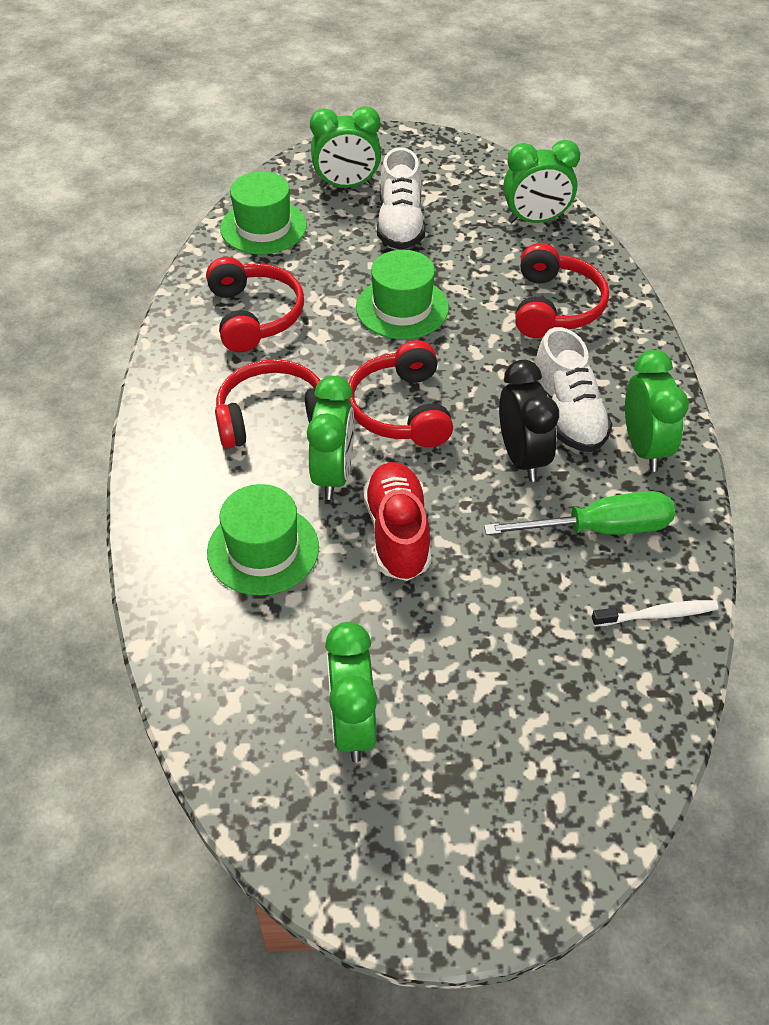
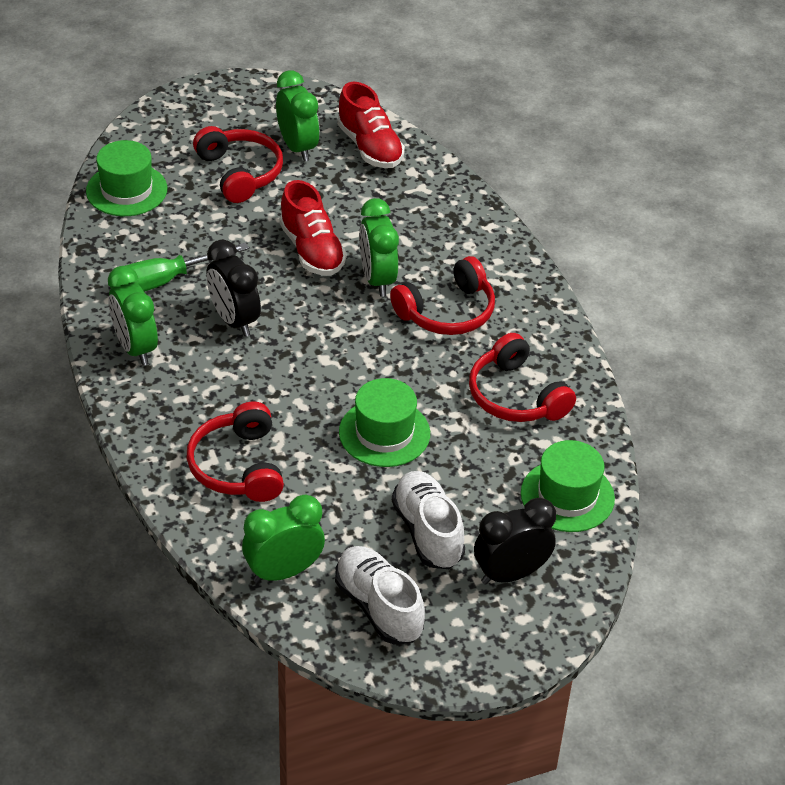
camera: 160 degrees right, 5 degrees down
green hat [207,484,319,596] -> green hat moved to [86,140,167,216]
green clock [310,106,381,188] -> black clock [474,498,556,585]
red headphones [347,340,453,447] -> red headphones moved to [193,126,283,203]
white shoe [536,327,612,452] -> white shoe moved to [335,546,425,644]
white toothbrush [592,600,719,627] -> none
none -> red shoe [337,82,405,168]

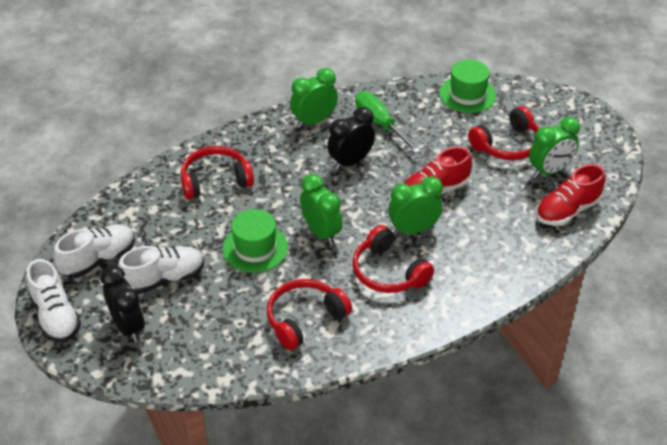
camera: 85 degrees right, 0 degrees up
green clock [242,495,325,583] -> green clock moved to [300,174,343,245]
green hat [521,440,615,532] -> none
none -> white shoe [26,259,81,342]

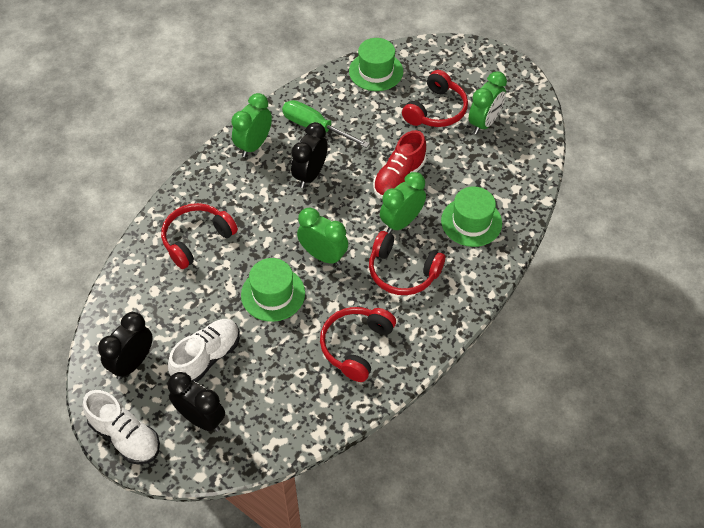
camera: 25 degrees left, 10 degrees up
white shoe [53,224,135,278] -> black clock [98,312,153,380]
red shoe [536,164,605,226] -> none
none -> green hat [441,186,502,247]

